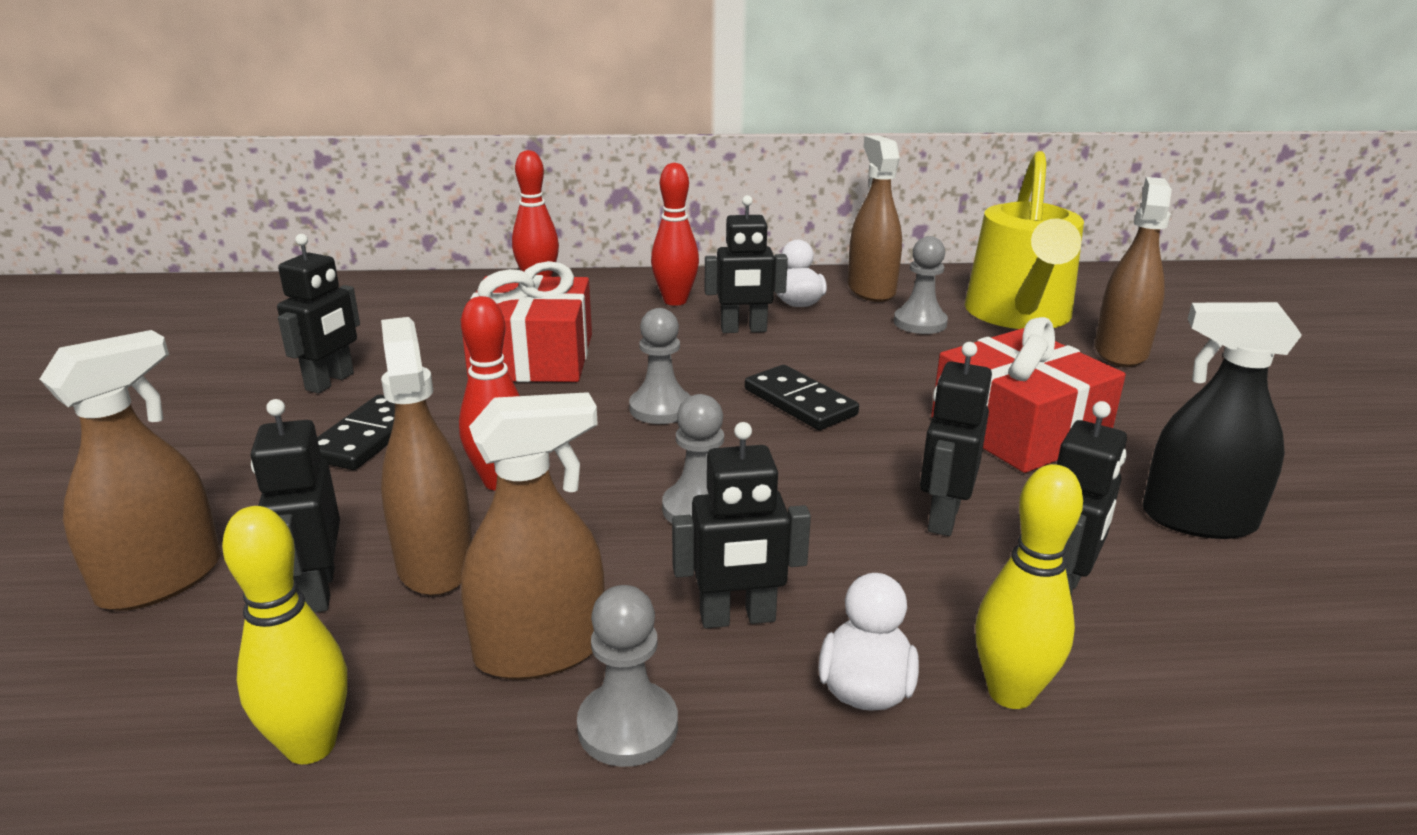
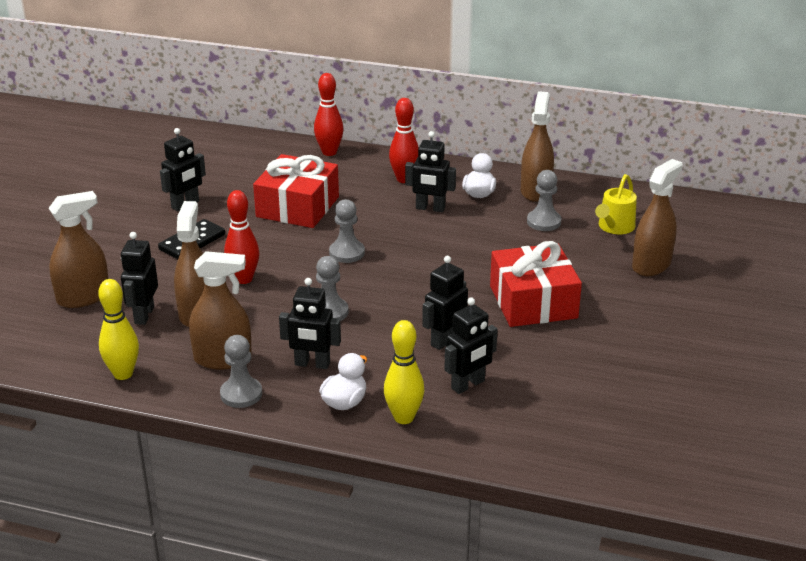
camera: 20 degrees right, 5 degrees up
black domino [745,365,859,430] -> none
yellow watering can [965,151,1084,329] -> yellow watering can [595,174,637,234], size x0.52
black spray bottle [1142,302,1302,539] -> none

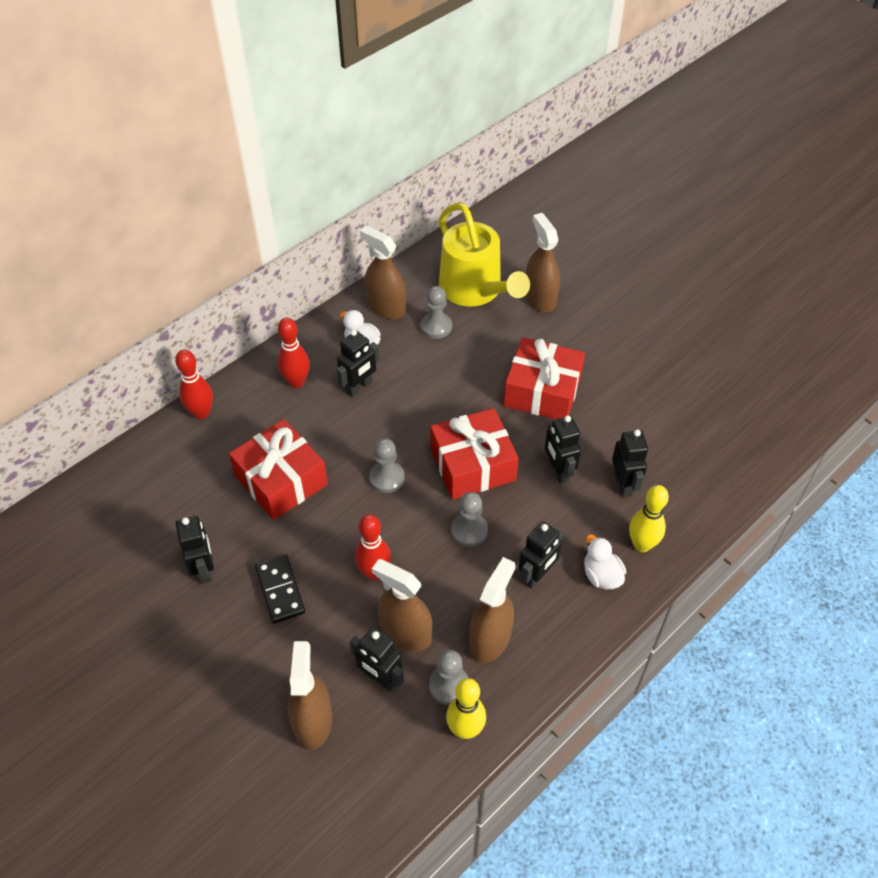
camera: 60 degrees left, 20 degrees up
grey pawn [220,335,262,408] -> grey pawn moved to [429,650,468,705]
yellow watering can [595,174,637,234] -> yellow watering can [439,202,530,306], size x1.92
none -> red gift [430,408,519,500]

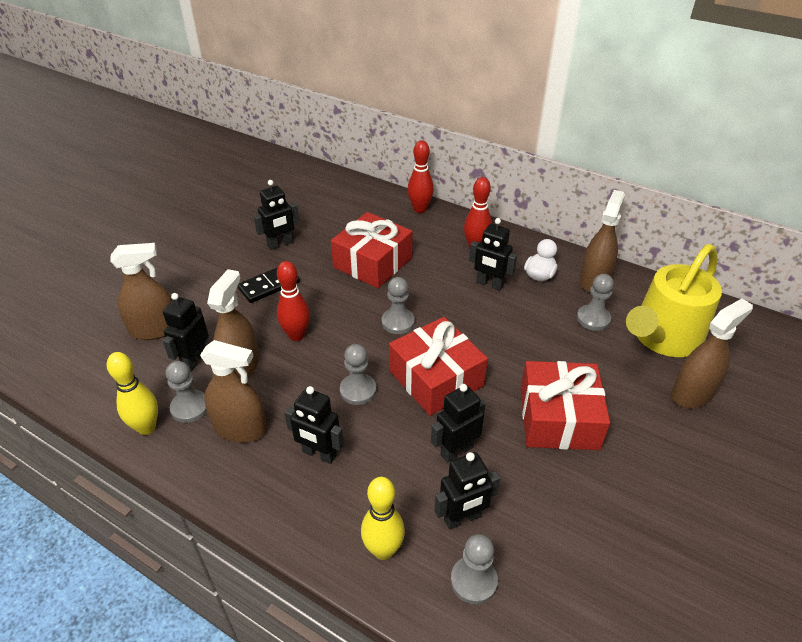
camera: 75 degrees right, 10 degrees down
white duck [584,534,626,589] -> none
none -> grey pawn [451,534,498,604]

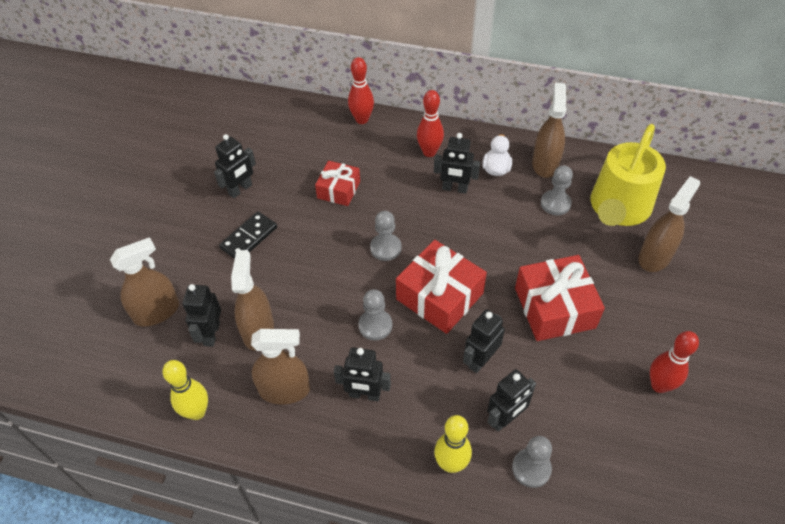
camera: 15 degrees left, 10 degrees up
grey pawn [166,361,207,423] -> none
red bowling pin [277,261,310,341] -> red bowling pin moved to [650,331,699,393]
red gift [331,212,413,288] -> red gift [315,161,360,206], size x0.61

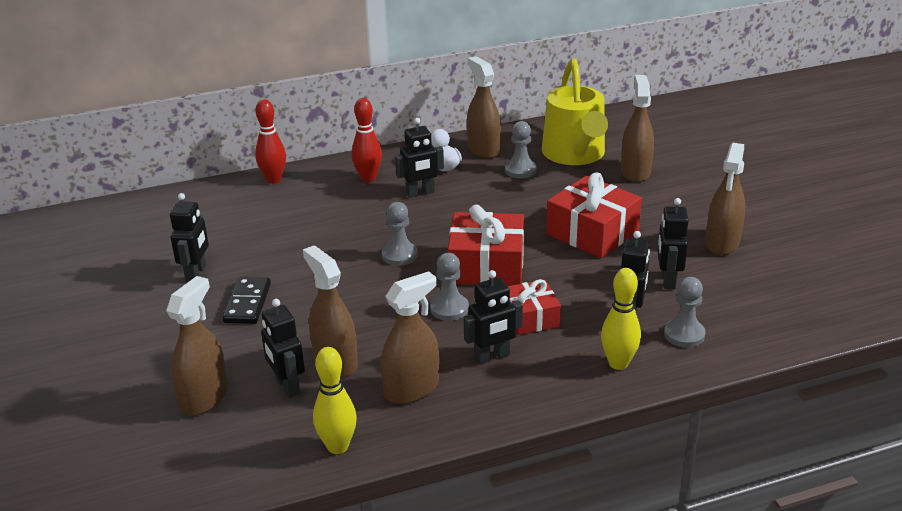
camera: 35 degrees left, 20 degrees down
red gift [315,161,360,206] -> red gift moved to [508,279,561,335]
black robot [463,309,505,373] -> black robot moved to [657,198,689,289]
red bowling pin [650,331,699,393] -> brown spray bottle [705,143,745,255]

